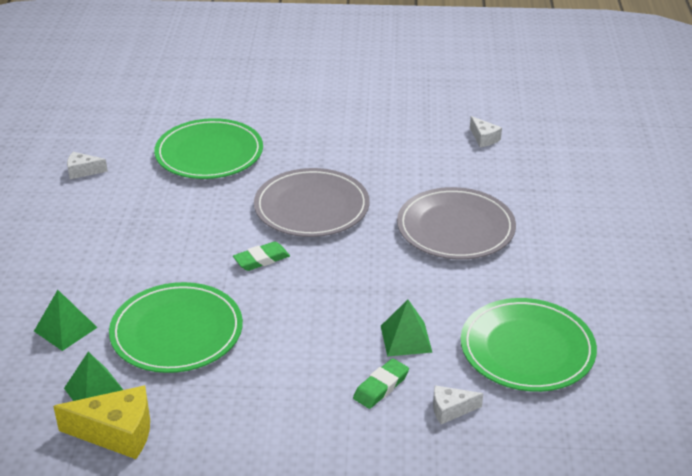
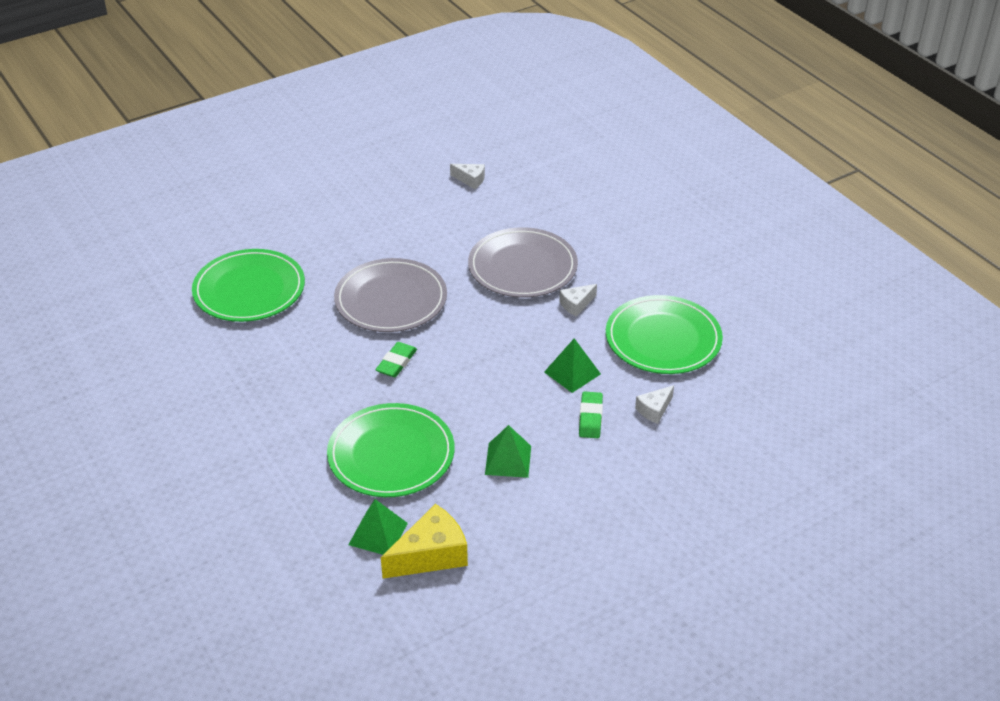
camera: 35 degrees left, 5 degrees up
green pyramid [34,290,98,351] -> green pyramid moved to [485,425,531,478]
white cheese [67,152,108,179] -> white cheese moved to [559,284,597,317]

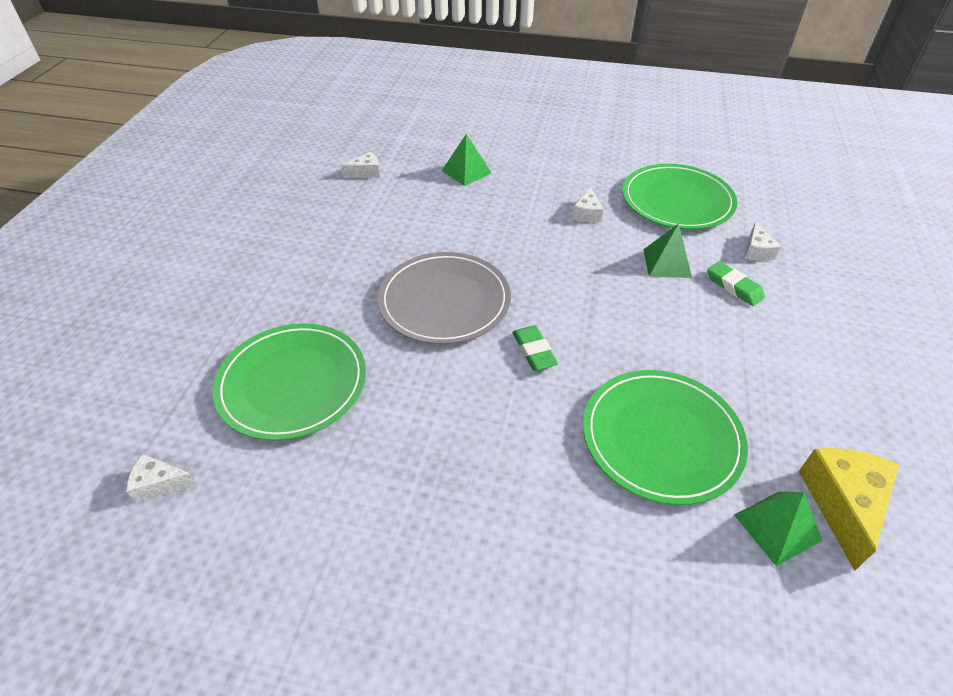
camera: 45 degrees left, 5 degrees up
grey plate [468,227,578,298] -> none
green pyramid [485,425,531,478] -> green pyramid moved to [442,134,491,186]
none -> white cheese [126,454,197,503]

